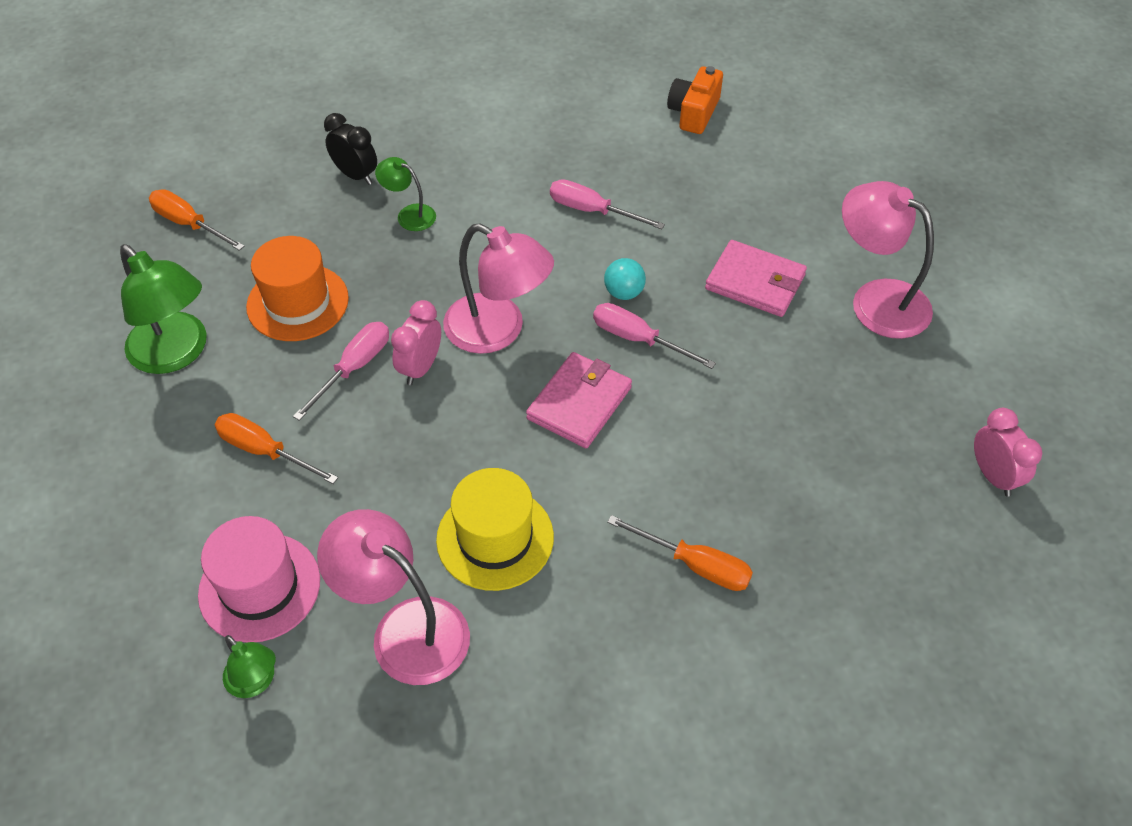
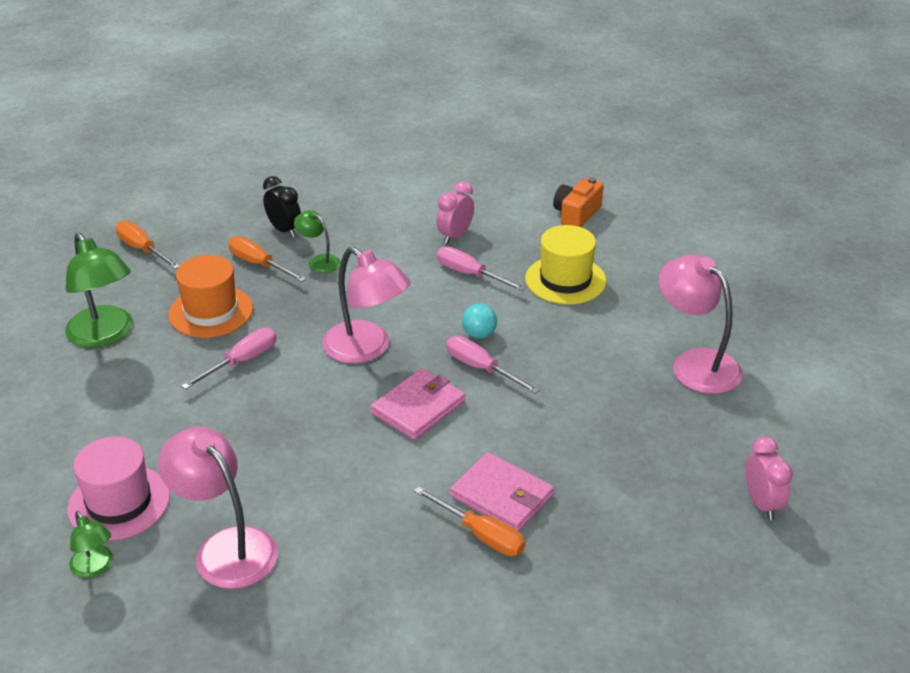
camera: 10 degrees right, 15 degrees down
orange screwdriver [215,413,338,484] -> orange screwdriver moved to [228,236,306,282]
pink clock [391,300,441,385] -> pink clock moved to [437,181,474,244]
yellow hat [436,468,554,591] -> yellow hat moved to [525,225,606,304]
pink wallet [705,240,807,317] -> pink wallet moved to [450,452,554,531]

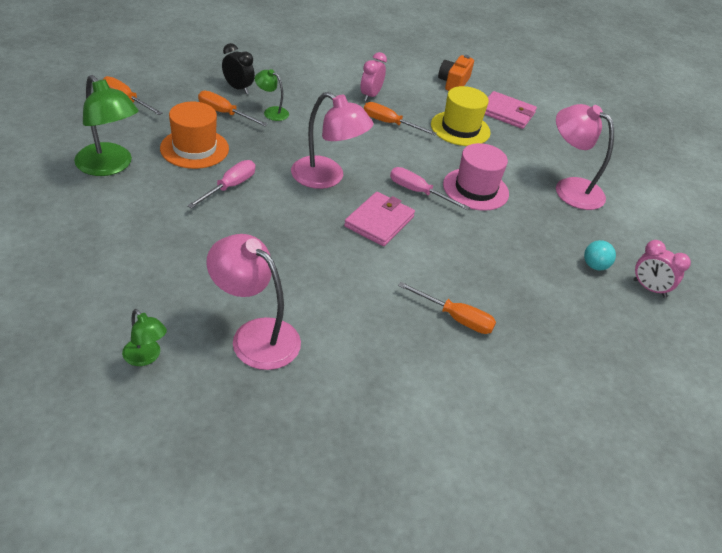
camera: 15 degrees left, 5 degrees up
pink hat [67,436,170,540] -> pink hat moved to [443,143,509,211]
pink screwdriver [437,247,526,291] -> orange screwdriver [364,102,437,136]
pink wallet [450,452,554,531] -> pink wallet moved to [485,91,537,129]
turquoise ball [462,303,497,339] -> turquoise ball moved to [584,240,616,271]
pink clock [746,436,793,520] -> pink clock turned 150 degrees clockwise [633,240,691,298]

